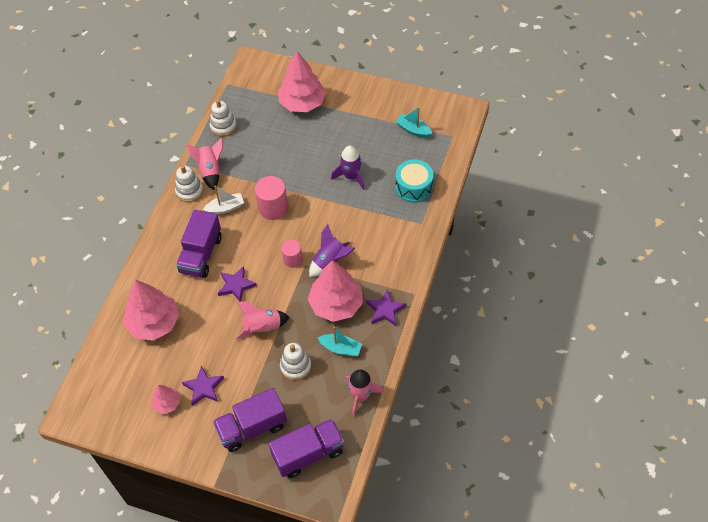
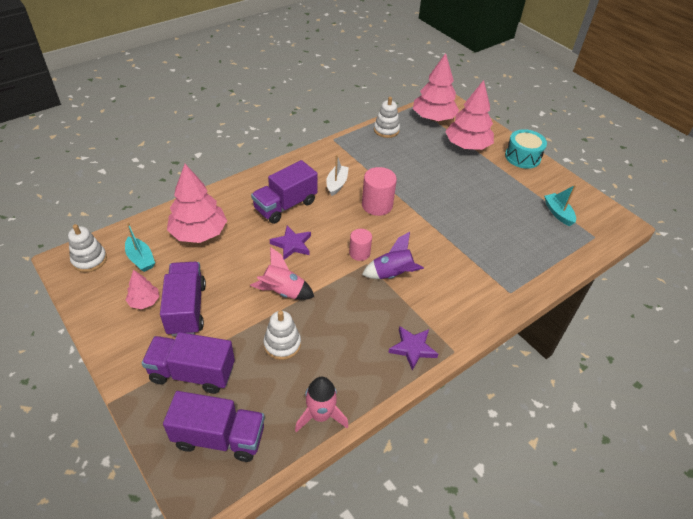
camera: 30 degrees right, 10 degrees down
white stacking toy [175,166,203,202] -> white stacking toy moved to [68,224,107,272]
purple star [182,366,224,406] -> purple truck [160,262,206,336]
pink rocket [186,137,223,190] -> none
white boat [203,186,244,214] -> white boat turned 90 degrees counterclockwise [326,155,349,196]
pink tree [307,260,363,322] -> pink tree moved to [413,53,459,121]
turquoise boat [318,326,362,357] -> turquoise boat moved to [125,222,155,272]
purple rocket [331,146,365,190] -> none
turquoise drum [395,160,433,203] -> turquoise drum moved to [505,129,547,169]

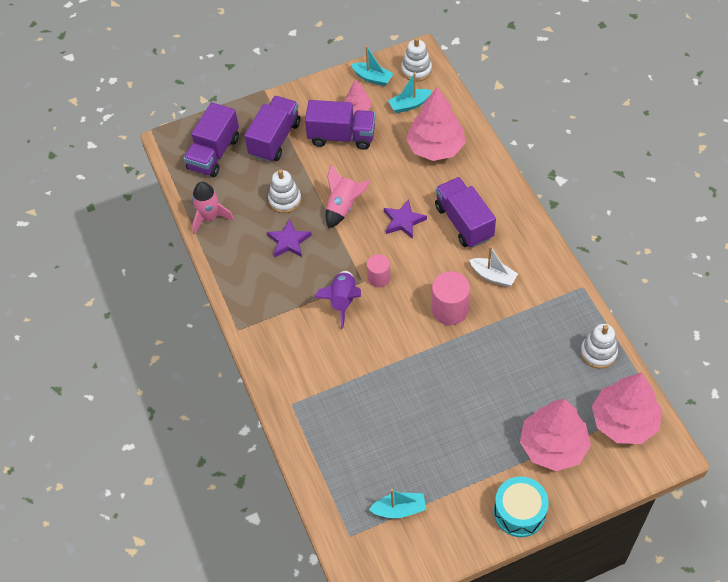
camera: 110 degrees right, 10 degrees up
purple star [388,326,438,371] -> purple star moved to [267,219,312,258]
none -> turquoise boat [351,46,394,86]

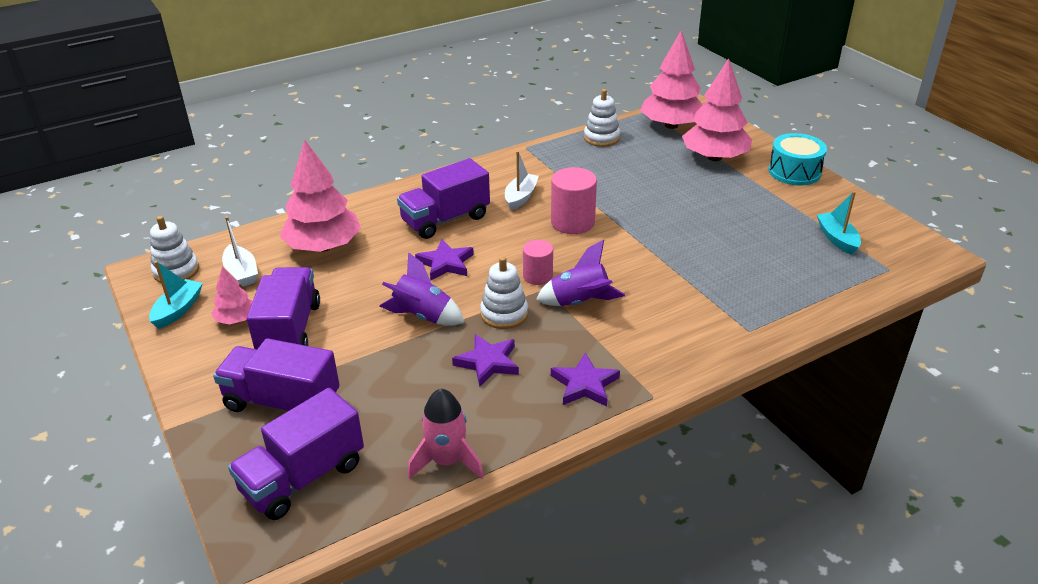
camera: 100 degrees left, 20 degrees down
purple truck [183,102,239,177] -> purple truck turned 120 degrees clockwise [228,388,364,520]
white stacking toy [268,169,301,213] -> white stacking toy moved to [480,257,528,329]
pink rocket [326,164,371,228] -> purple rocket [379,252,464,326]
turquoise boat [388,73,432,113] -> white boat [222,216,258,287]
none -> purple star [551,353,620,407]

